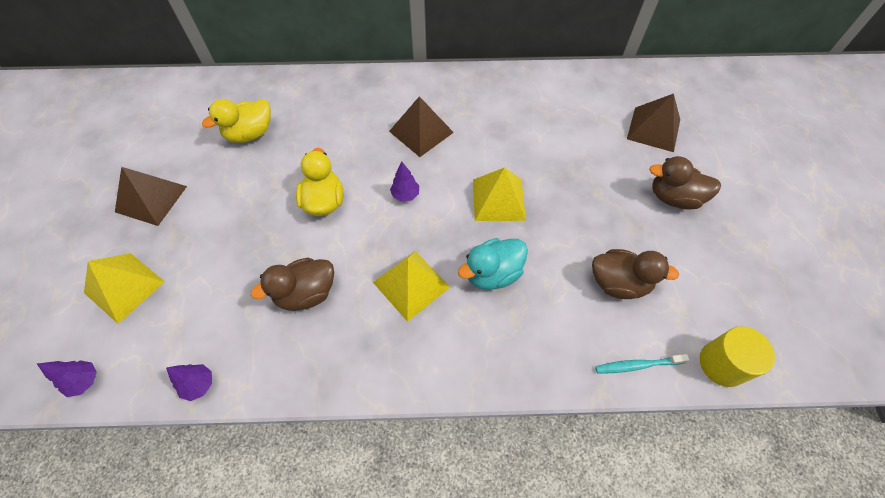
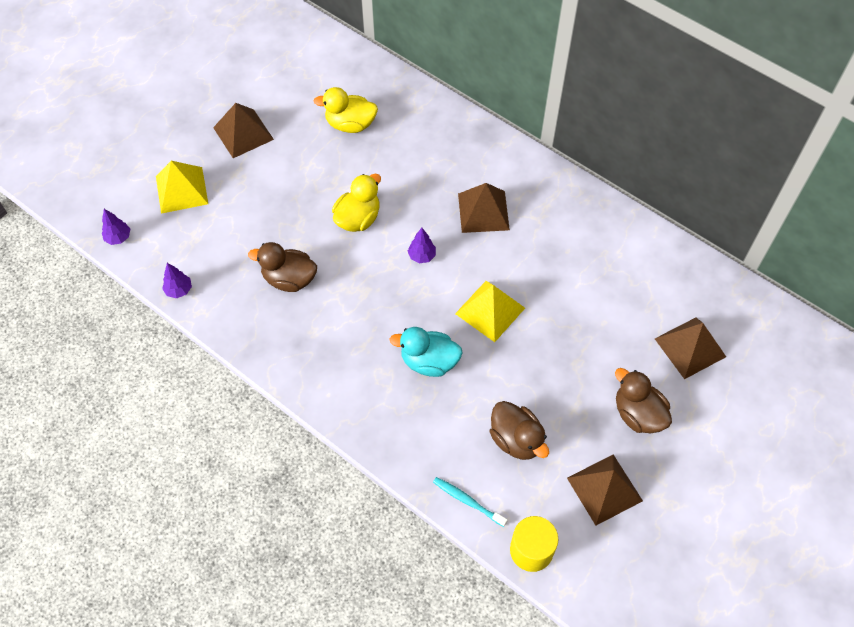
camera: 40 degrees right, 0 degrees up
yellow pyramid [373,251,450,322] -> none
none -> brown pyramid [567,455,643,525]

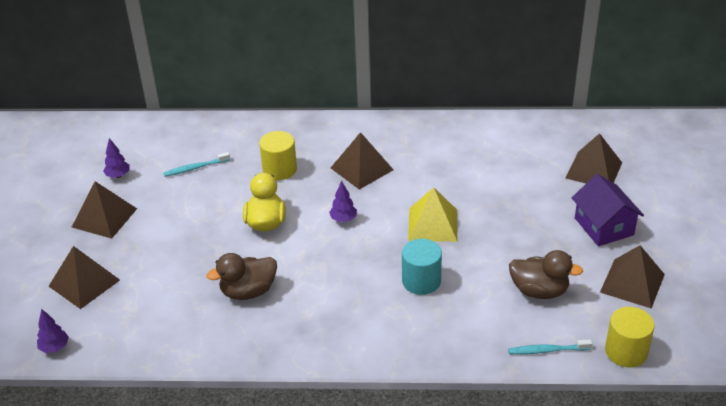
camera: 35 degrees left, 20 degrees down
yellow pyramid [156,161,208,214] -> brown pyramid [49,246,120,309]
purple tree [162,263,192,298] -> purple tree moved to [103,138,130,178]
yellow duck [313,87,378,133] -> turquoise toothbrush [163,152,230,177]
turquoise duck [390,327,463,377] -> turquoise cylinder [402,239,442,295]
brown duck [615,368,672,433] -> purple house [572,174,644,246]
none -> yellow cylinder [259,131,297,180]

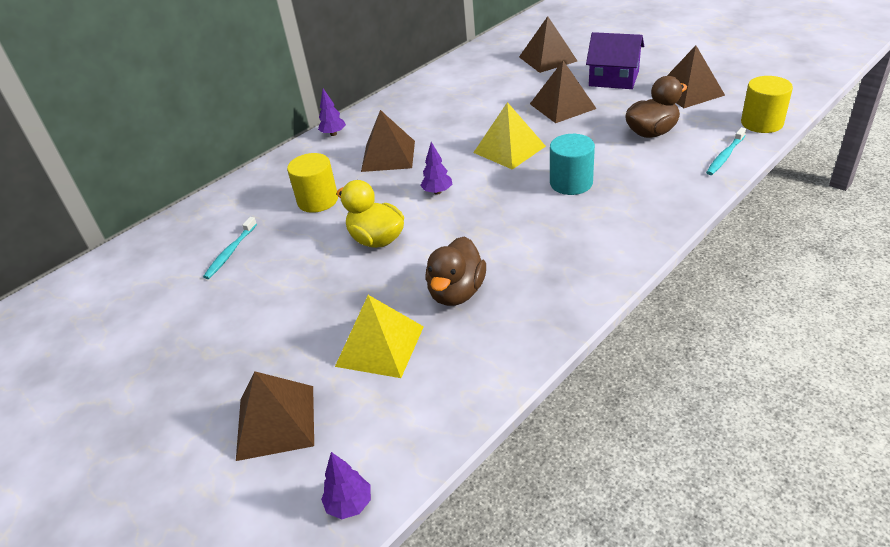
camera: 45 degrees left, 0 degrees up
brown pyramid [72,181,137,239] -> brown pyramid moved to [530,61,597,123]
purple tree [103,138,130,178] -> purple tree moved to [318,88,346,136]
none -> yellow pyramid [335,295,424,378]

